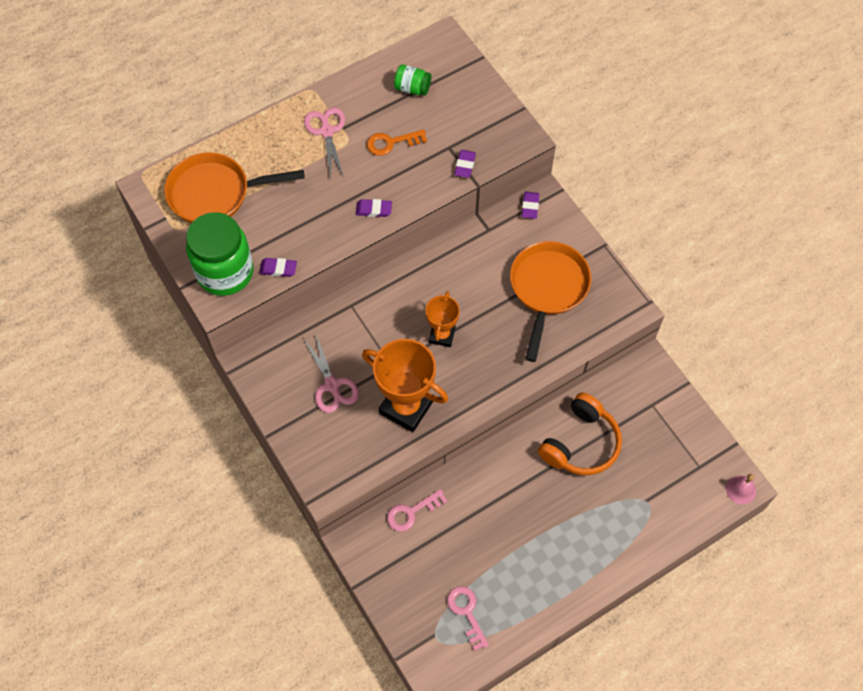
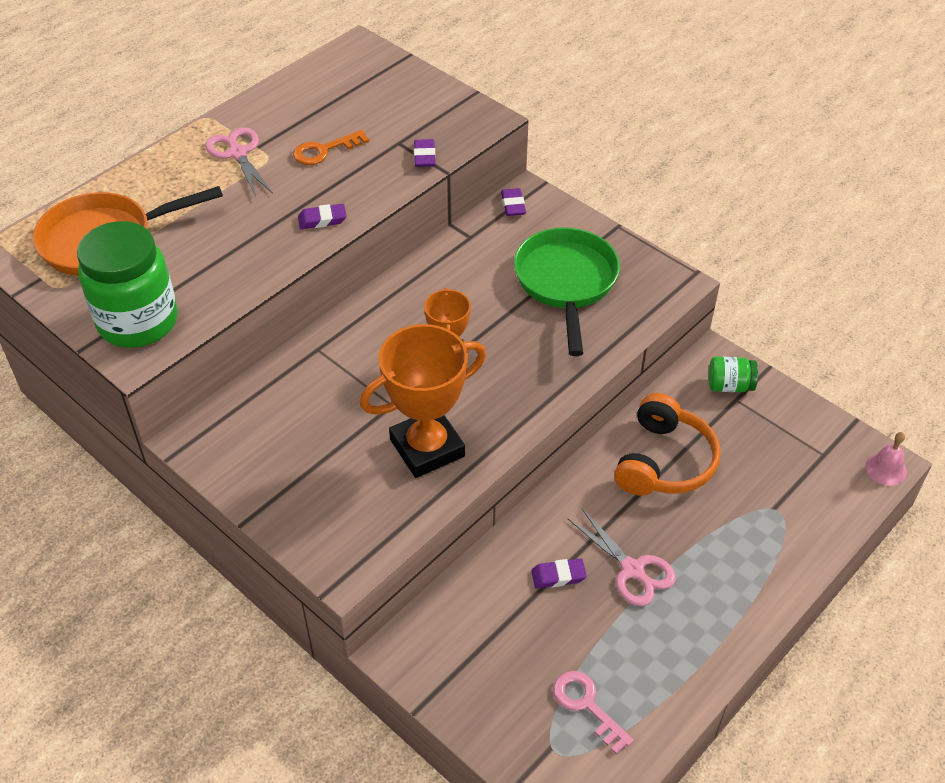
camera: 15 degrees left, 15 degrees down
purple eraser [259,258,297,277] -> purple eraser moved to [531,558,587,588]
pink scissors [303,332,359,413] -> pink scissors moved to [568,507,676,606]
orange trophy [362,339,448,432] -> orange trophy turned 45 degrees counterclockwise [360,324,486,478]
pink key [387,489,448,532] -> none
green jar [394,64,431,96] -> green jar moved to [709,357,758,392]
orange pan [510,241,591,362] -> green pan [514,227,620,356]

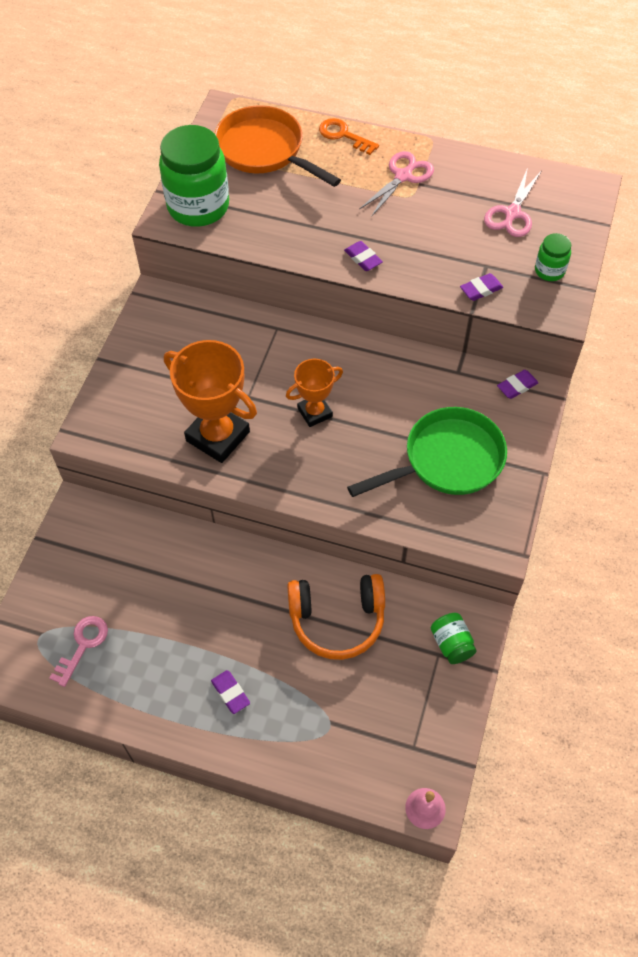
camera: 65 degrees right, 10 degrees up
orange key [293,130,369,165] -> orange key moved to [319,118,379,155]
purple eraser [531,558,587,588] -> purple eraser moved to [211,670,250,714]
pink scissors [568,507,676,606] -> pink scissors moved to [484,168,541,237]
none -> green jar [535,233,571,281]

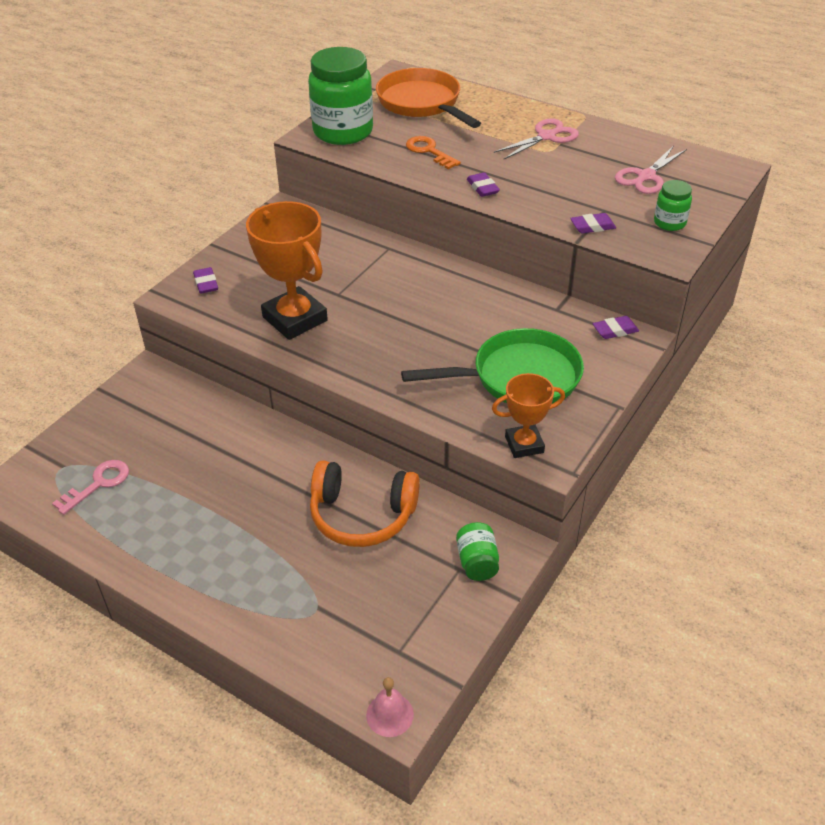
camera: 15 degrees right, 15 degrees down
purple eraser [211,670,250,714] -> purple eraser moved to [193,267,218,294]
orange trophy [286,359,343,427] -> orange trophy moved to [492,373,565,458]
orange key [319,118,379,155] -> orange key moved to [406,136,461,169]

